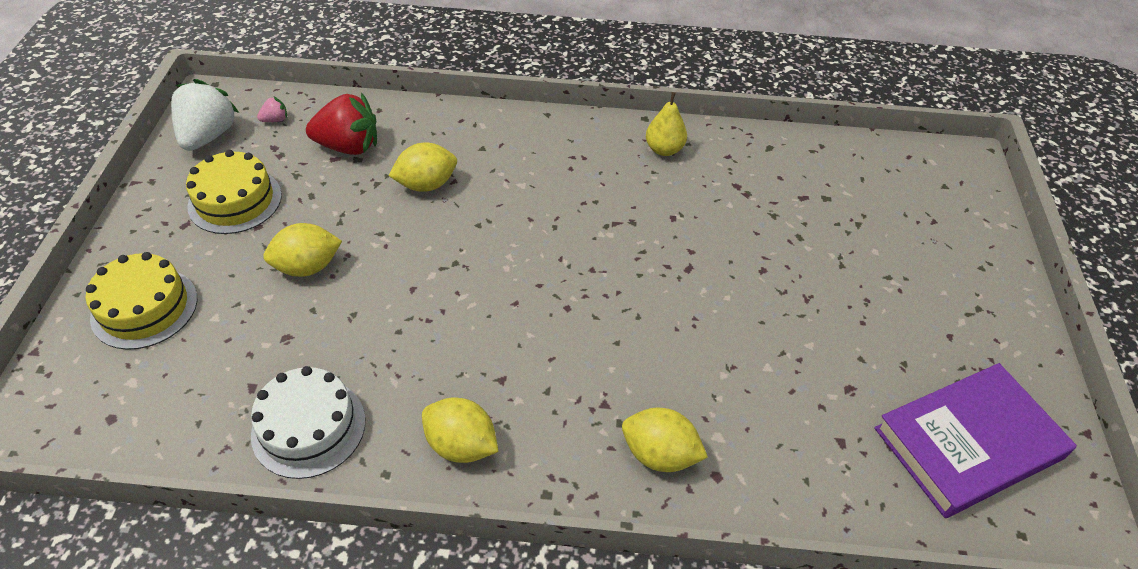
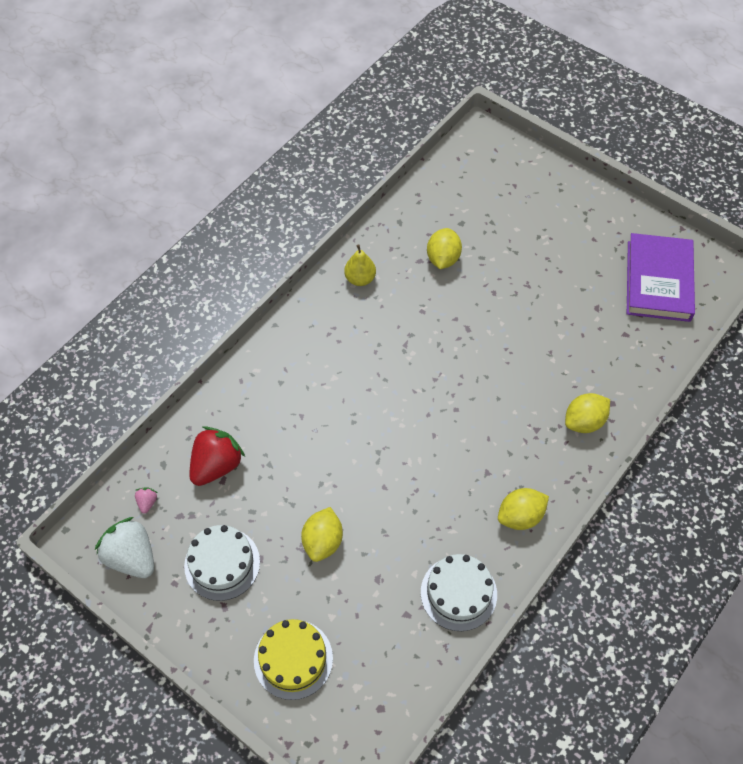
camera: 55 degrees left, 10 degrees up
yellow cake [186,150,282,234] -> white cake [184,525,260,601]
yellow lemon [388,143,457,192] -> yellow lemon moved to [427,228,462,269]

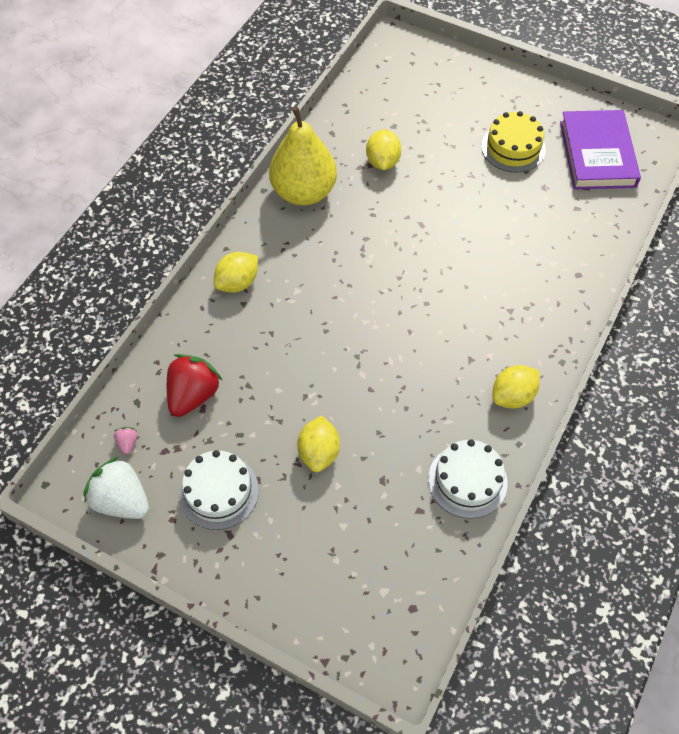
camera: 10 degrees left, 0 degrees up
yellow cake [254,619,333,700] -> yellow cake moved to [481,111,546,172]
yellow pear [344,245,376,286] -> yellow pear [269,107,337,206], size x2.06
yellow lemon [565,393,610,433] -> yellow lemon moved to [214,252,258,293]

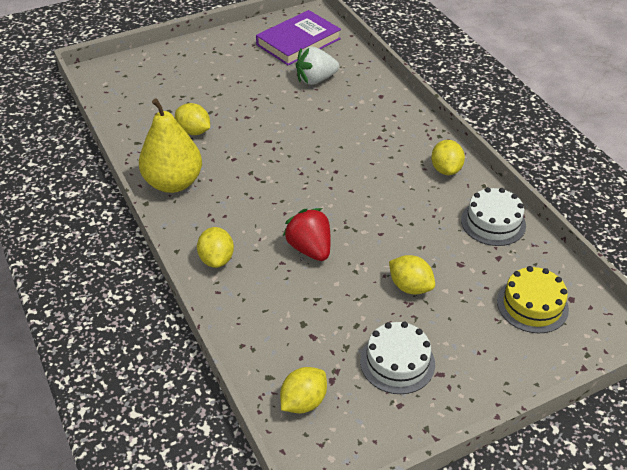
camera: 55 degrees left, 15 degrees down
white strawberry [83,456,149,519] -> white strawberry moved to [296,47,339,85]
pink strawberry [114,427,137,454] -> yellow lemon [280,367,327,413]
red strawberry [167,354,223,417] -> red strawberry moved to [283,208,331,261]
yellow cake [481,111,546,172] -> yellow cake moved to [497,266,569,333]
purple book [560,110,641,189] -> purple book turned 75 degrees counterclockwise [256,10,341,65]

